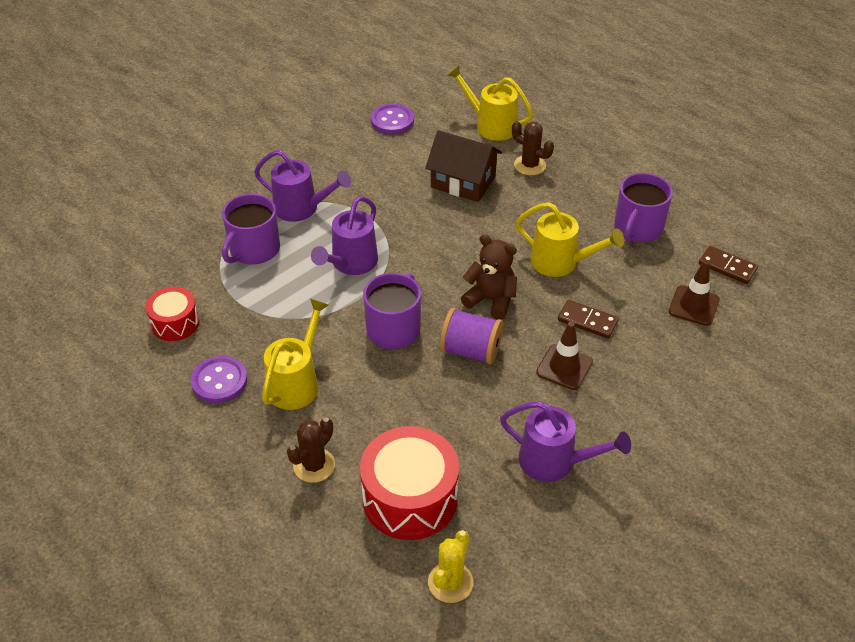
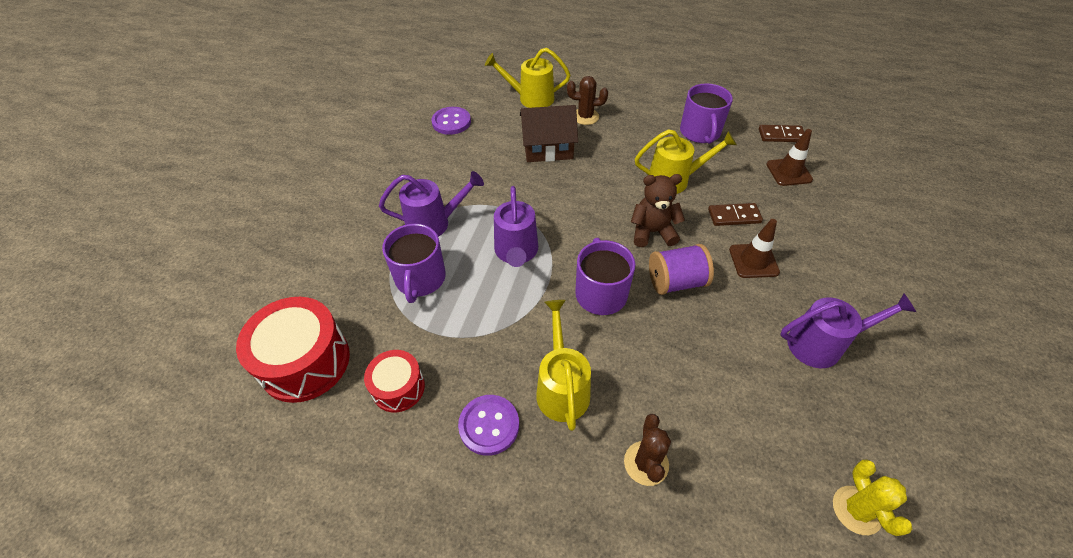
camera: 30 degrees left, 5 degrees up
red drum [360,426,459,540] -> red drum moved to [236,297,350,403]

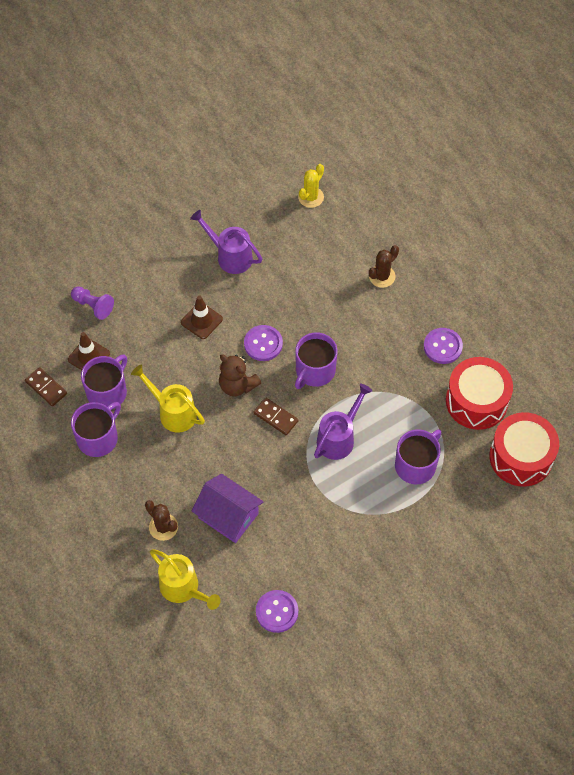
camera: 140 degrees left, 10 degrees up
red drum [364,350,425,413] -> red drum [446,357,513,430], size x1.73
purple watering can [379,171,484,237] -> none
brown house [520,105,578,162] -> purple house [192,474,264,543]
yellow watering can [536,300,591,431] -> none
purple spool [649,244,714,295] -> purple button [244,325,283,361]
brown domino [708,203,763,226] -> brown domino moved to [253,397,298,435]
none -> purple pawn [71,286,114,320]
none -> purple mug [81,355,127,409]

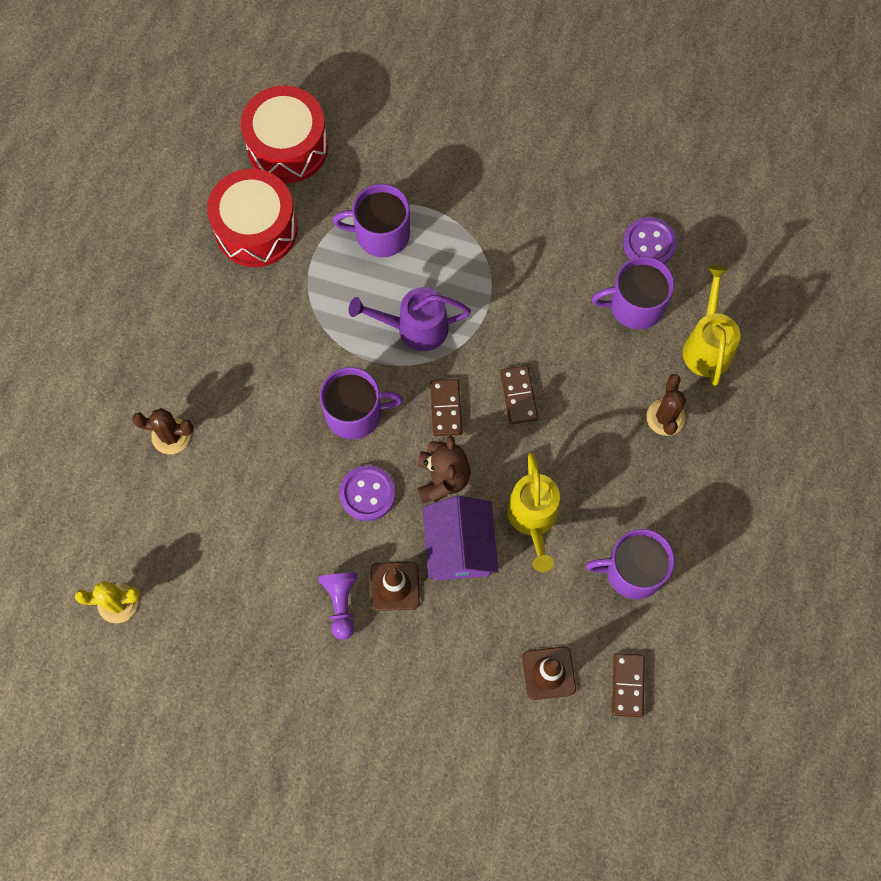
camera: 130 degrees left, 10 degrees up
purple pawn [71,286,114,320] -> purple pawn moved to [318,572,358,640]
purple mug [81,355,127,409] -> purple mug moved to [591,256,675,329]
purple watering can [190,210,262,274] -> none
purple house [192,474,264,543] -> purple house moved to [423,496,498,581]
purple button [424,328,463,364] -> none
none -> brown domino [500,366,538,424]

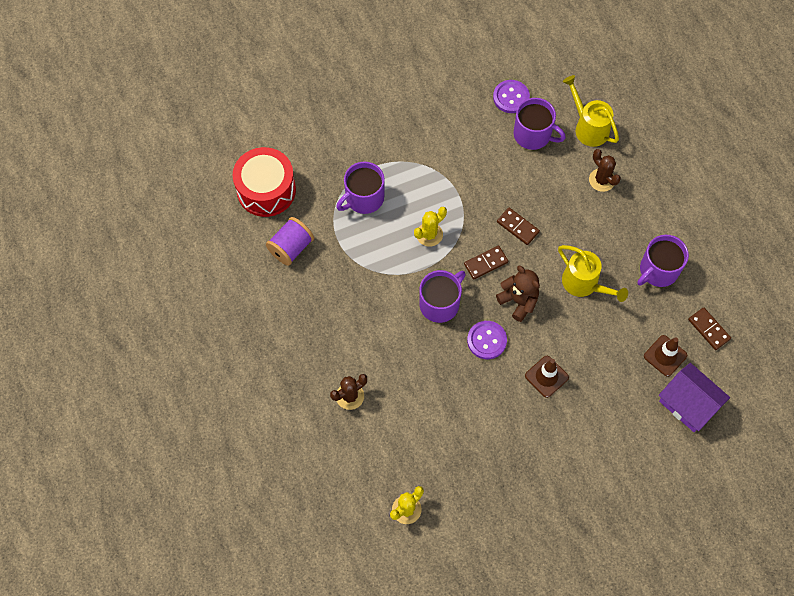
camera: 40 degrees left, 5 degrees down
red drum [207,169,298,267] -> purple spool [266,217,314,266]
purple pawn [318,572,358,640] -> none
purple watering can [349,287,471,351] -> yellow cactus [414,207,447,247]
purple house [423,496,498,581] -> purple house moved to [659,363,730,432]
brown domino [430,379,462,436] -> brown domino turned 75 degrees counterclockwise [464,245,508,280]
purple mug [591,256,675,329] -> purple mug turned 105 degrees counterclockwise [513,98,566,150]

